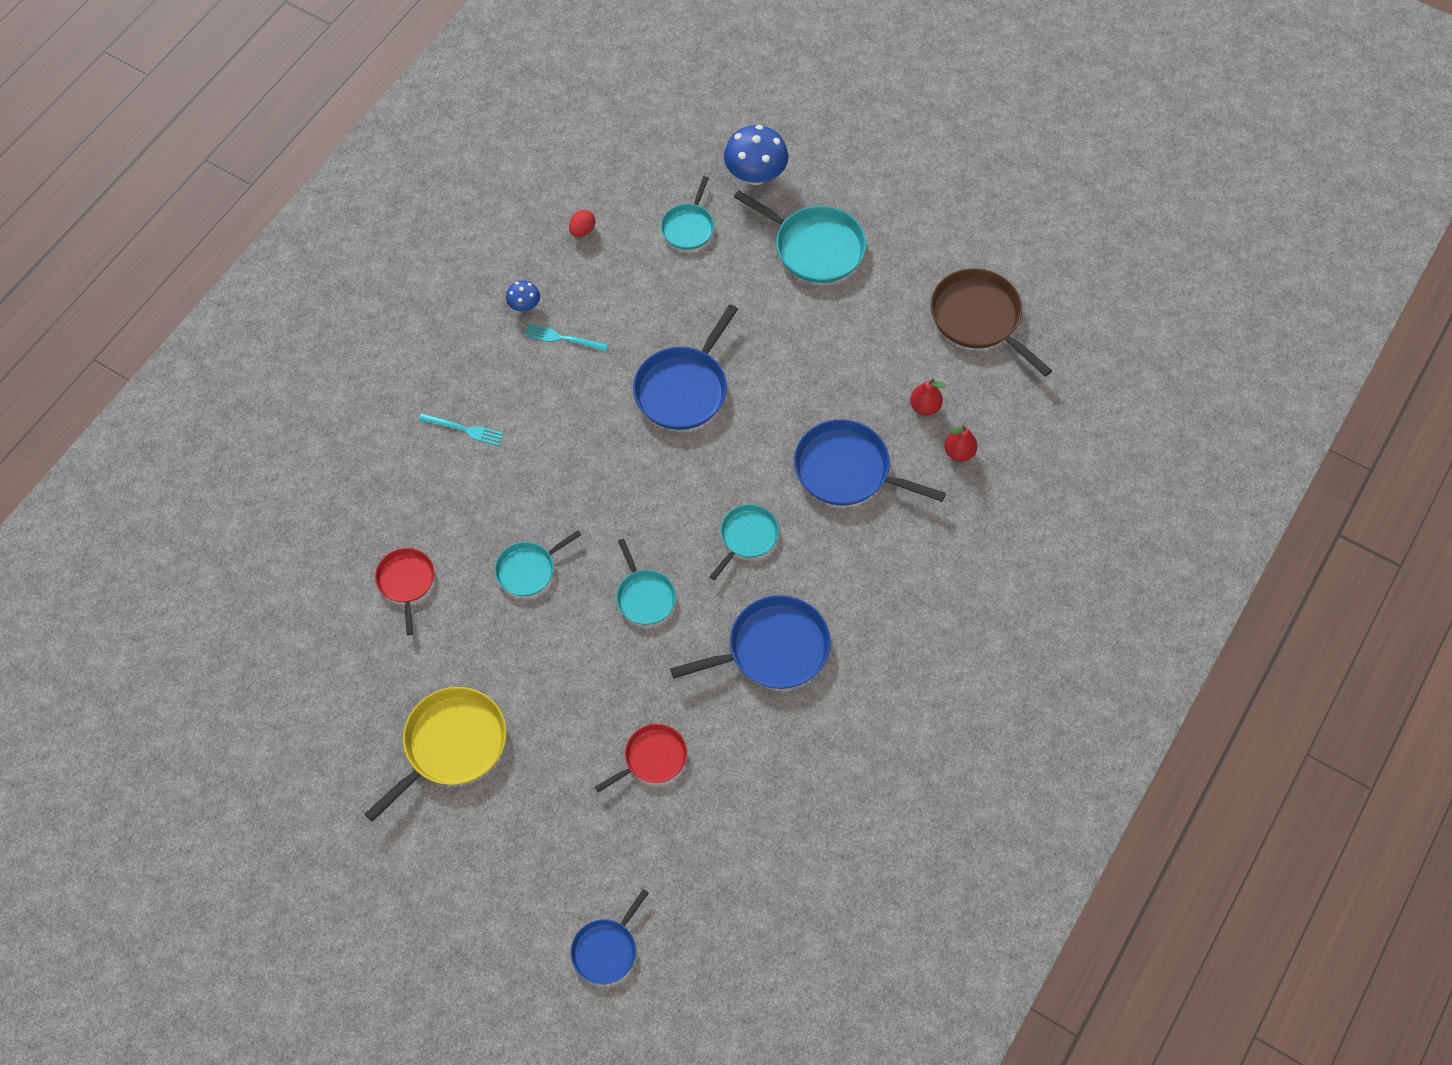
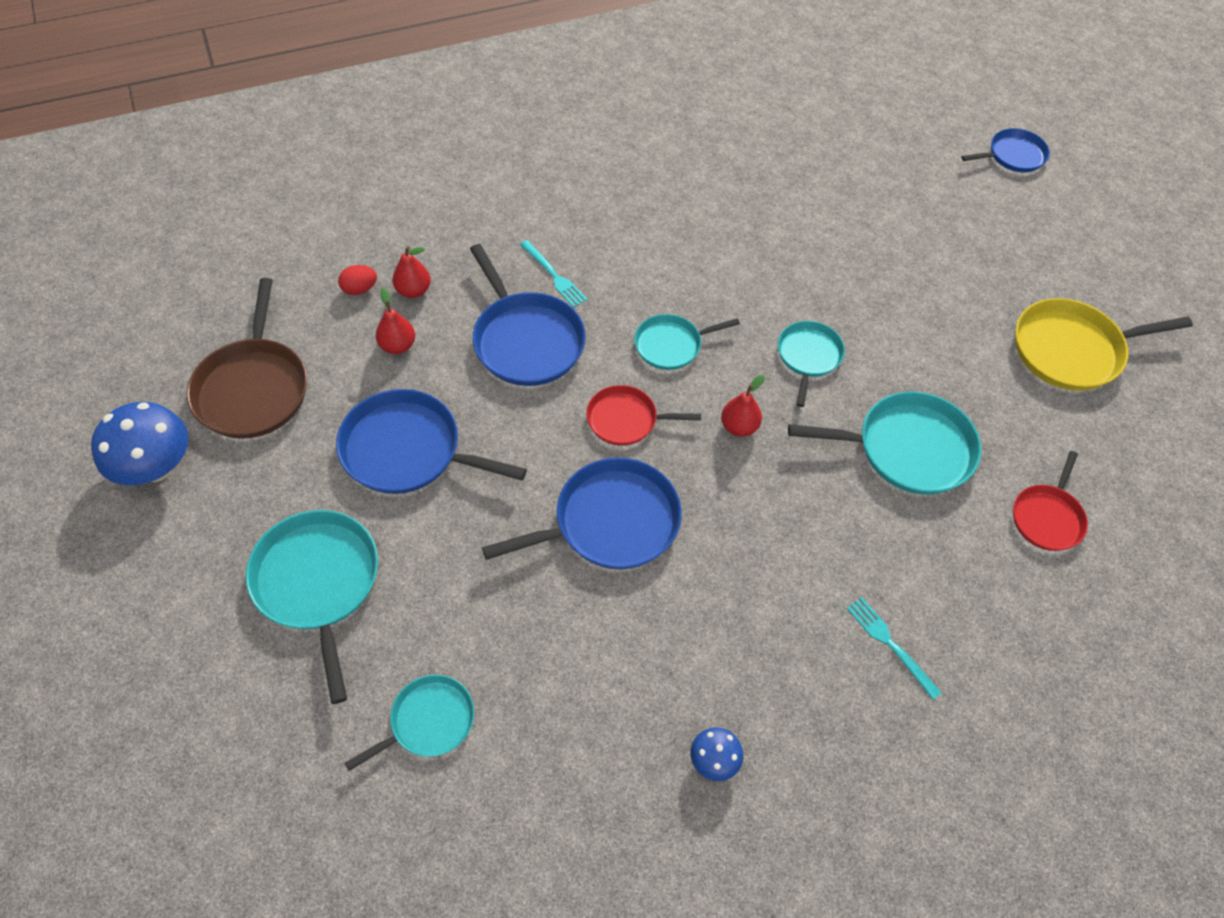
camera: 145 degrees left, 5 degrees down
turquoise pan [495,530,581,596] -> turquoise pan [788,391,981,495], size x1.67
turquoise fork [524,324,608,352] -> turquoise fork moved to [520,240,587,308]
red egg [569,210,595,237] -> red egg moved to [338,265,377,295]
red pan [595,724,687,792] -> red pan moved to [586,385,701,446]
blue pan [670,595,831,689] -> blue pan moved to [336,389,527,494]
blue mushroom [724,125,788,185] -> blue mushroom moved to [91,402,188,485]
none -> red pear [721,375,765,437]

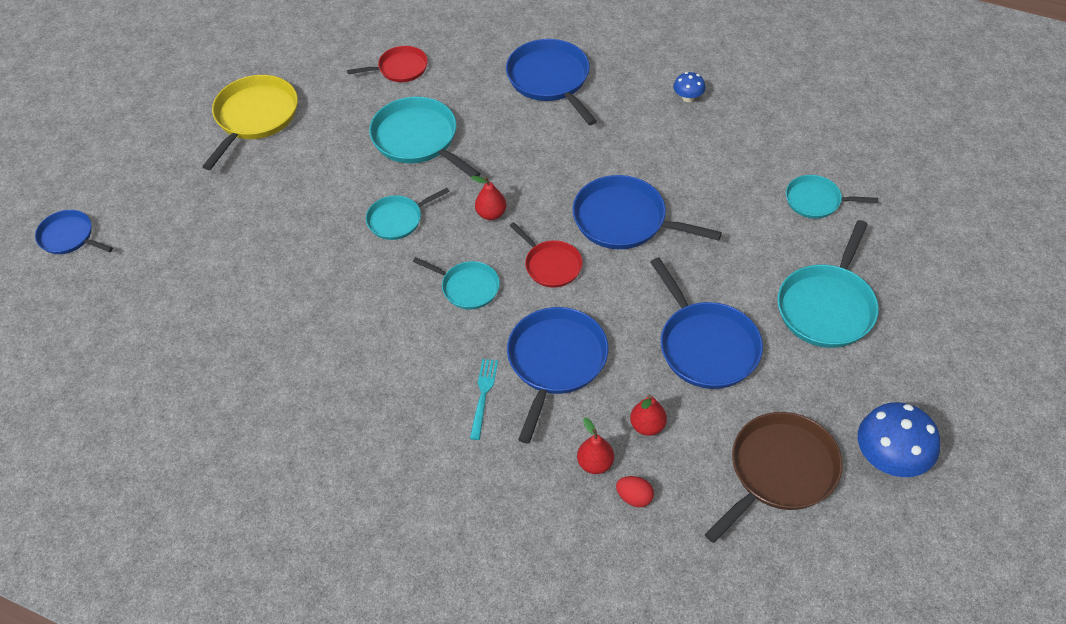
camera: 130 degrees left, 5 degrees down
turquoise fork [847,597,942,700] -> blue pan [506,39,597,125]
yellow pan [1015,298,1193,391] -> yellow pan turned 105 degrees counterclockwise [202,75,298,170]

